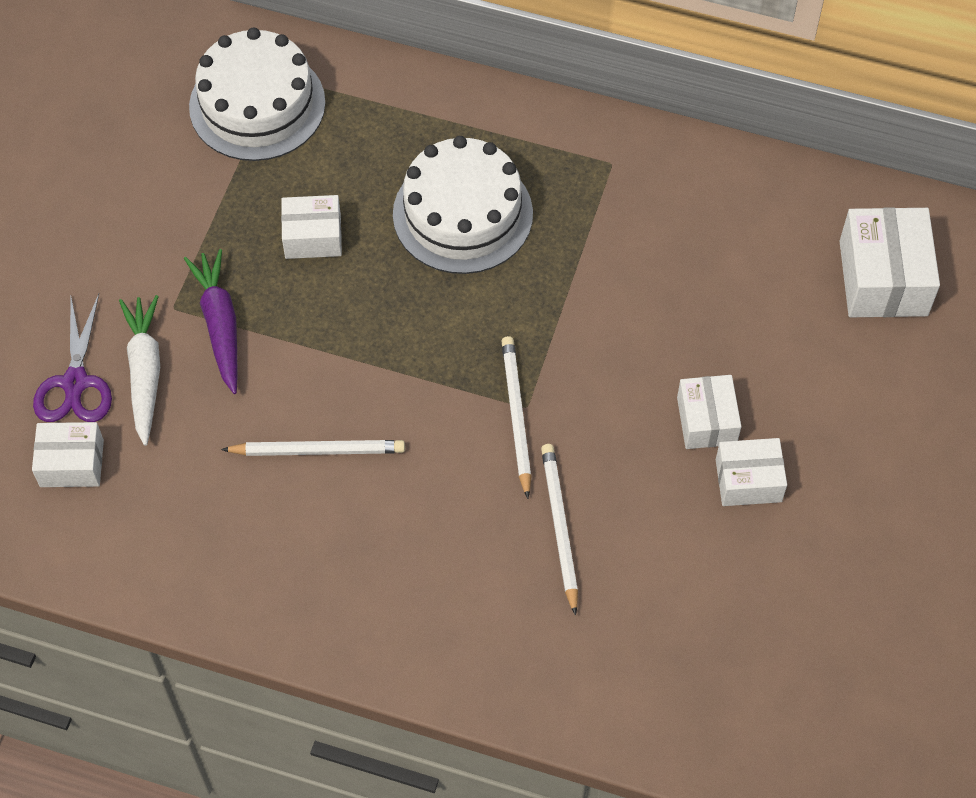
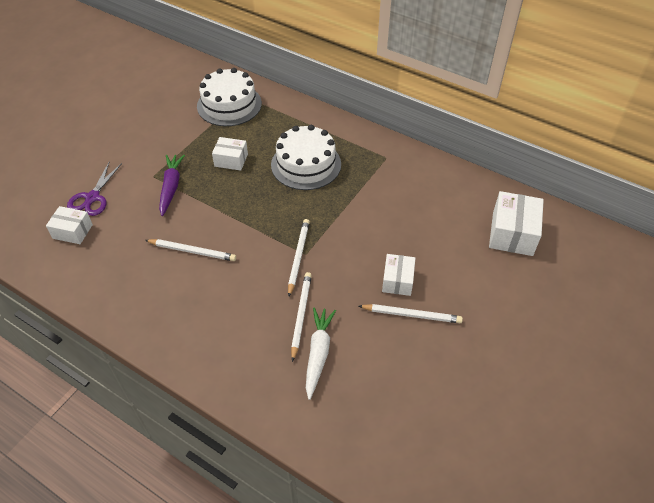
camera: 15 degrees right, 10 degrees down
white carrot [119,295,160,446] -> white carrot moved to [306,307,336,400]
white box [716,438,787,506] -> white pencil [359,304,463,323]

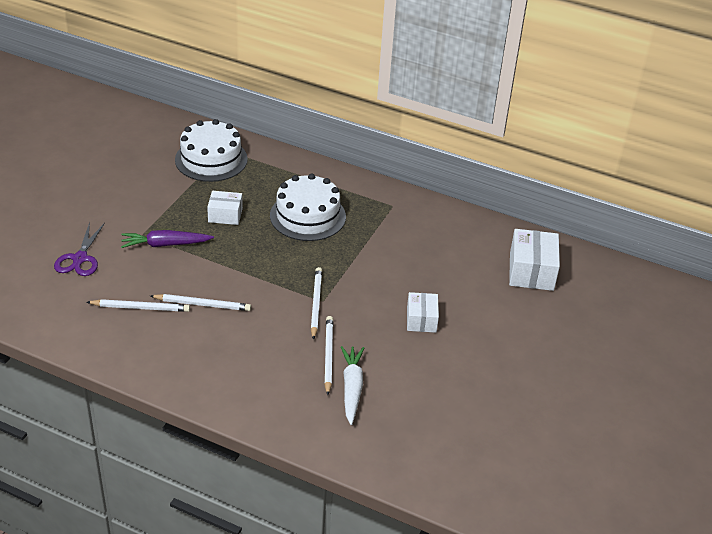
camera: 10 degrees left, 10 degrees down
white box [46,206,93,244] -> none
purple carrot [159,155,185,216] -> purple carrot turned 90 degrees counterclockwise [121,230,214,248]
white pencil [359,304,463,323] -> white pencil moved to [87,299,190,312]

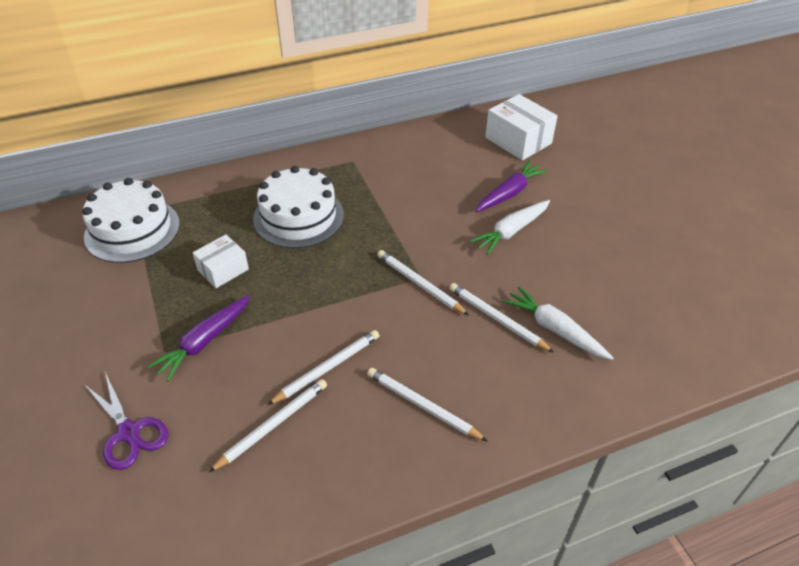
camera: 45 degrees left, 5 degrees up
white box [407,292,439,333] -> white carrot [469,200,550,255]
none -> white pencil [367,368,488,442]
none -> purple carrot [475,161,548,212]

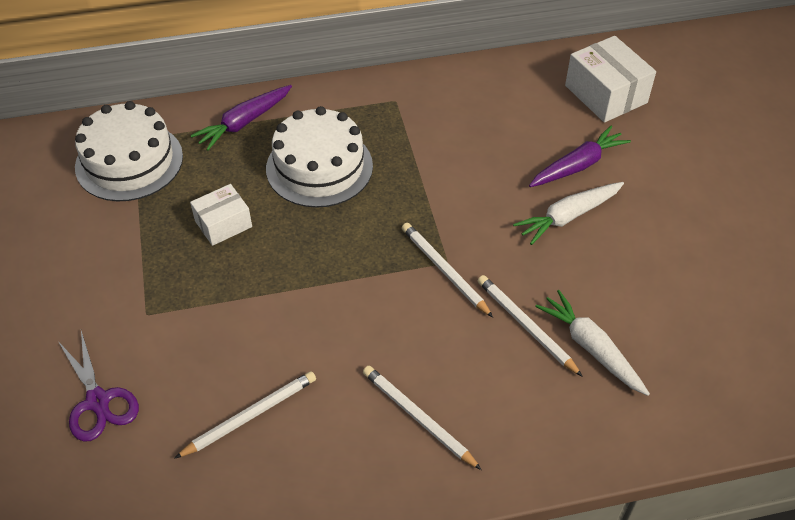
camera: 10 degrees right, 5 degrees up
purple carrot [147,295,250,382] -> purple carrot moved to [190,85,292,151]
white pencil [267,330,380,405] -> none

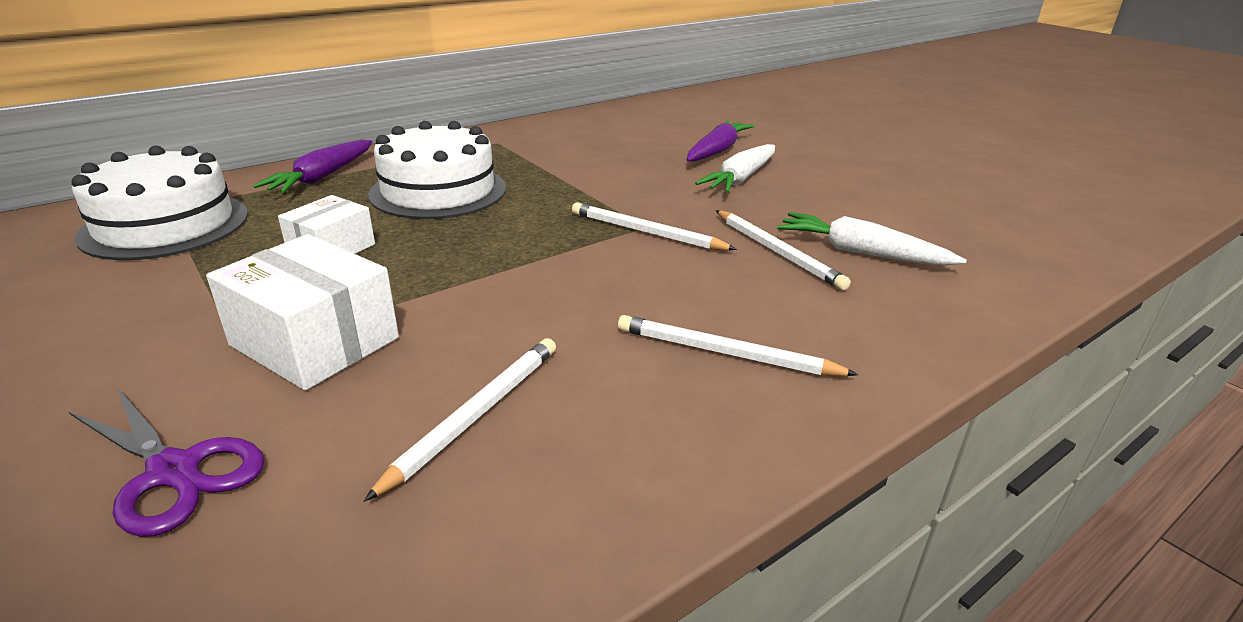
camera: 25 degrees left, 20 degrees down
white pencil [477,275,583,377] -> white pencil turned 150 degrees counterclockwise [716,210,851,290]
white box [565,36,656,123] -> white box moved to [206,234,399,390]

